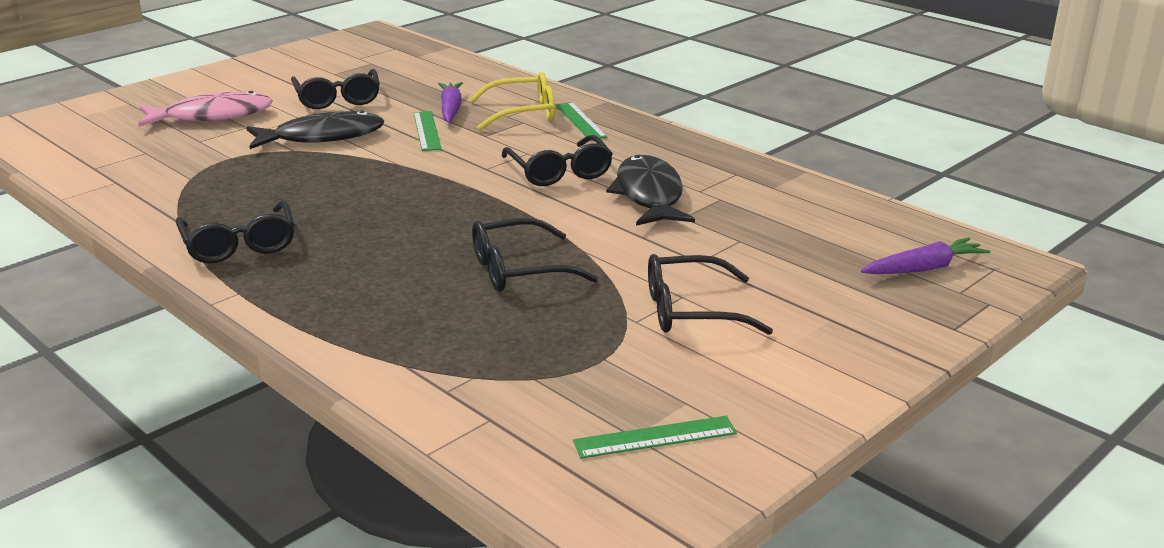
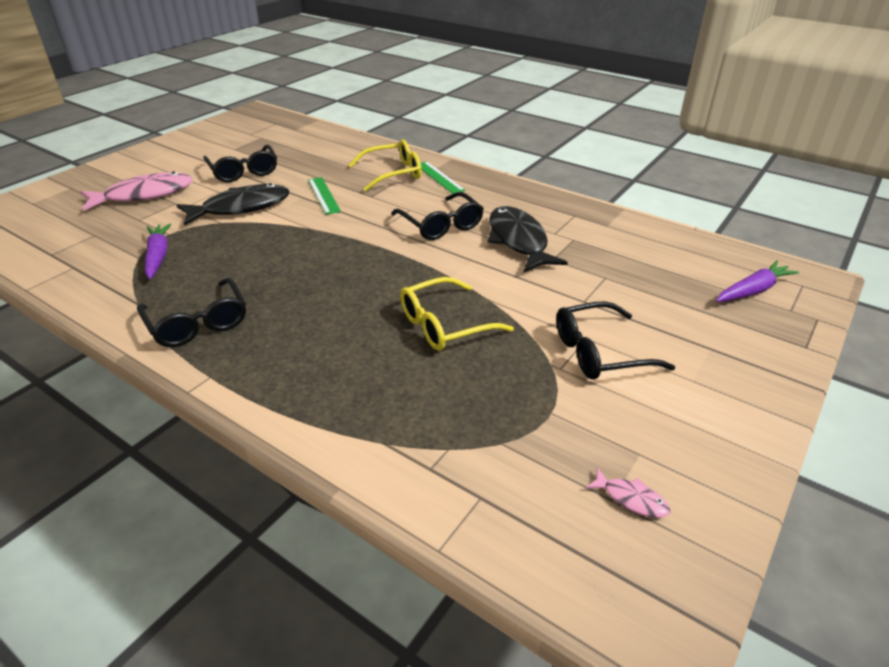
camera: 10 degrees left, 10 degrees up
purple carrot [438,82,463,123] -> purple carrot moved to [145,223,171,279]
black glasses [472,218,598,291] -> yellow glasses [400,277,514,351]
green ruler [573,416,737,459] -> pink fish [585,467,670,518]

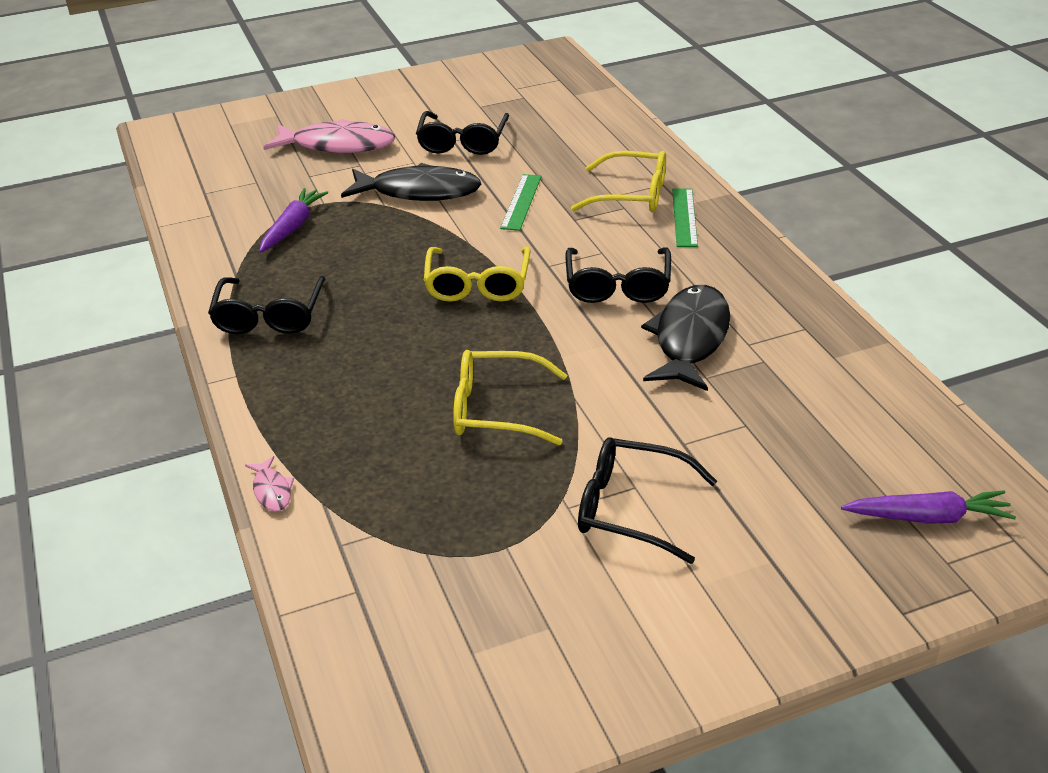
camera: 35 degrees right, 0 degrees up
pink fish [585,467,670,518] -> pink fish moved to [245,456,294,512]
none -> yellow glasses [424,247,531,302]

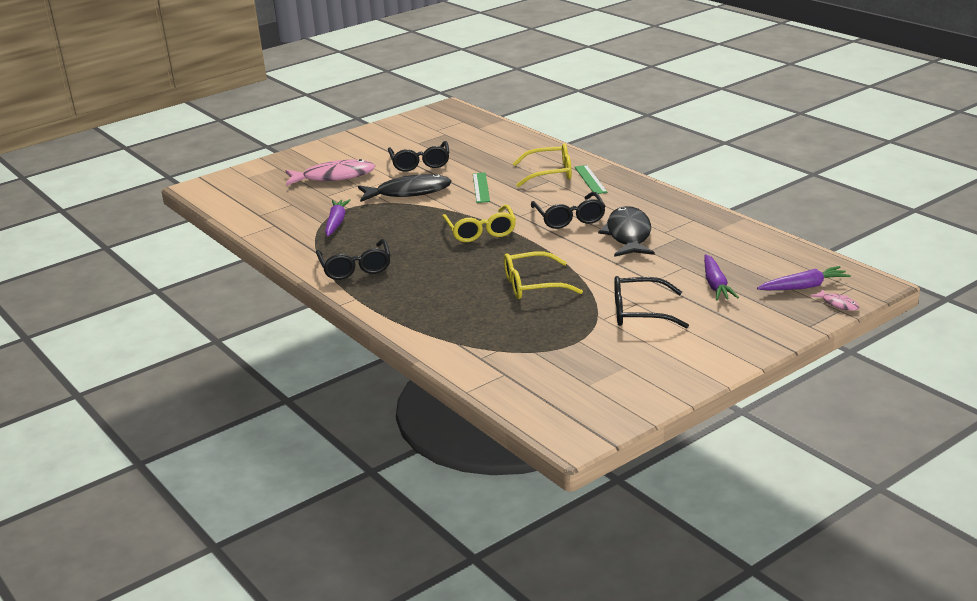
camera: 15 degrees left, 10 degrees down
pink fish [245,456,294,512] -> pink fish moved to [810,289,859,311]
none -> purple carrot [704,254,739,300]

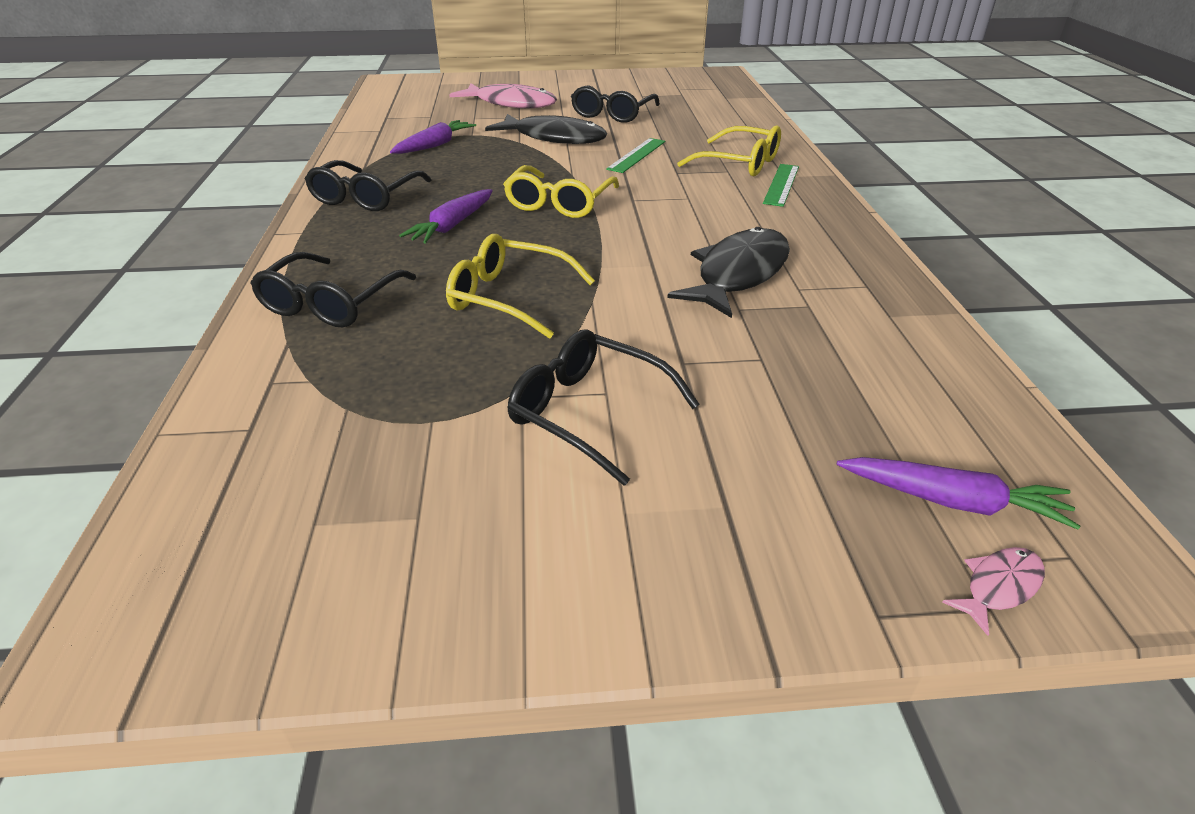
camera: 30 degrees right, 10 degrees up
black glasses [531,192,606,229] -> black glasses moved to [250,252,416,327]
purple carrot [704,254,739,300] -> purple carrot moved to [399,189,493,244]
pink fish [810,289,859,311] -> pink fish turned 120 degrees counterclockwise [942,547,1045,636]

